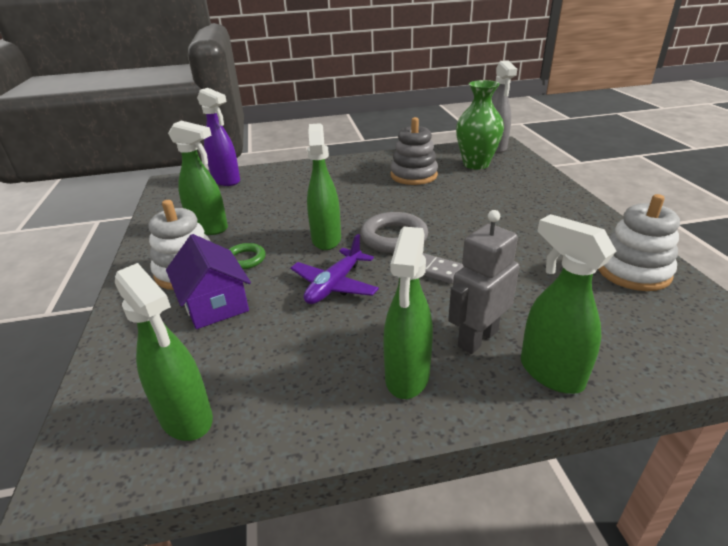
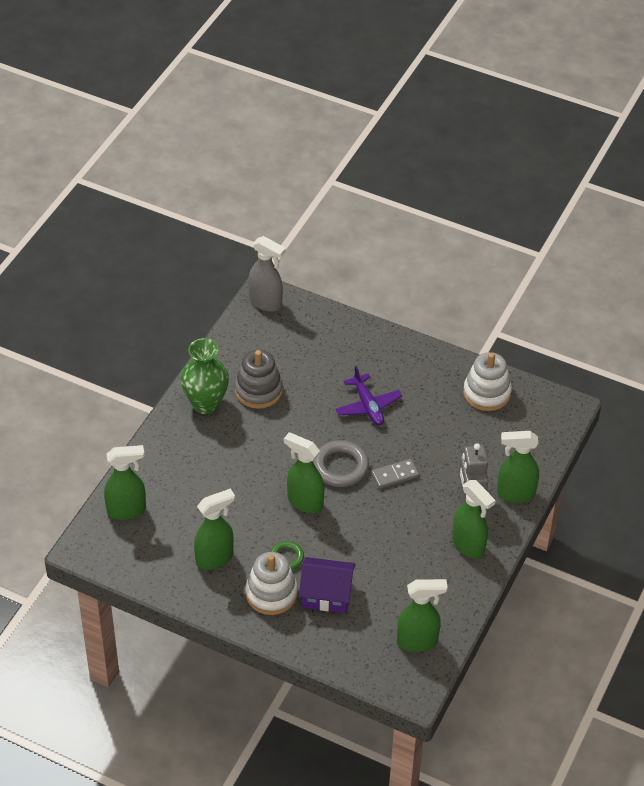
camera: 55 degrees left, 15 degrees up
purple spray bottle [197,88,240,186] -> green spray bottle [104,445,146,520]
purple plane [291,234,379,304] -> purple plane moved to [336,366,402,426]
green vase [456,80,504,170] -> green vase moved to [181,338,229,414]

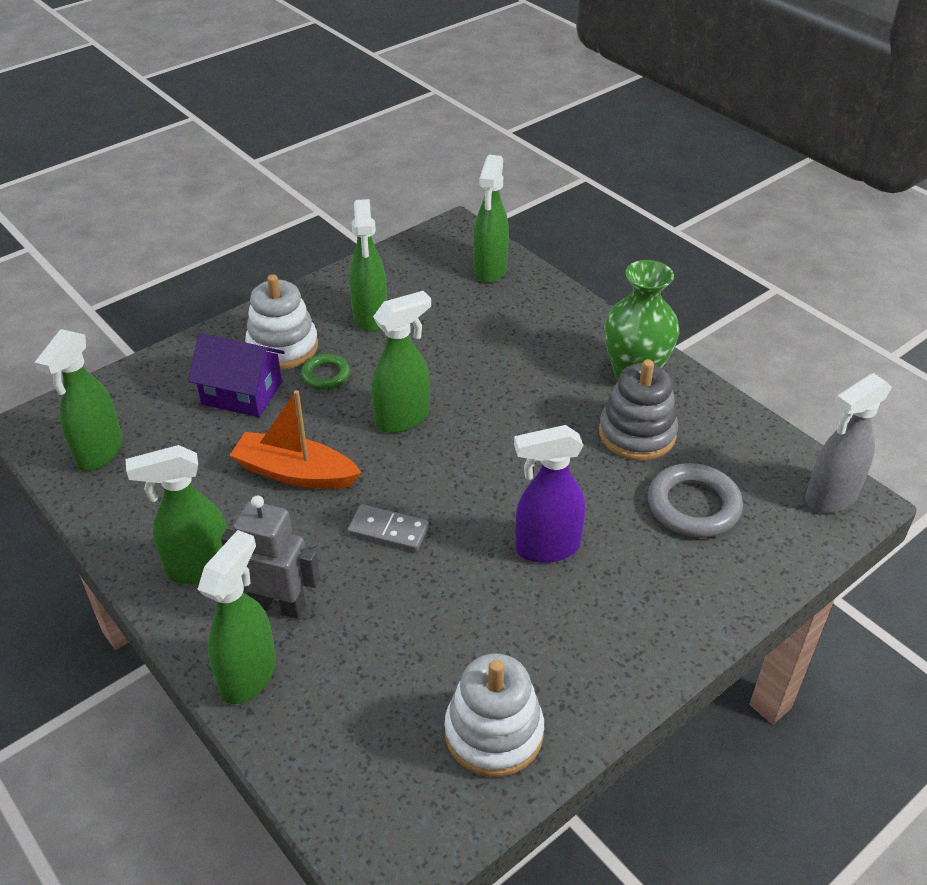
camera: 115 degrees right, 5 degrees down
purple house [299,557,356,613] -> purple house turned 75 degrees clockwise [188,333,285,417]
grey ring [313,440,369,487] -> grey ring moved to [648,463,743,538]
purple plane [336,366,402,426] -> purple spray bottle [514,425,586,563]
grey domino [371,459,419,489] -> grey domino turned 75 degrees counterclockwise [348,504,429,552]
none -> orange boat [229,390,362,489]

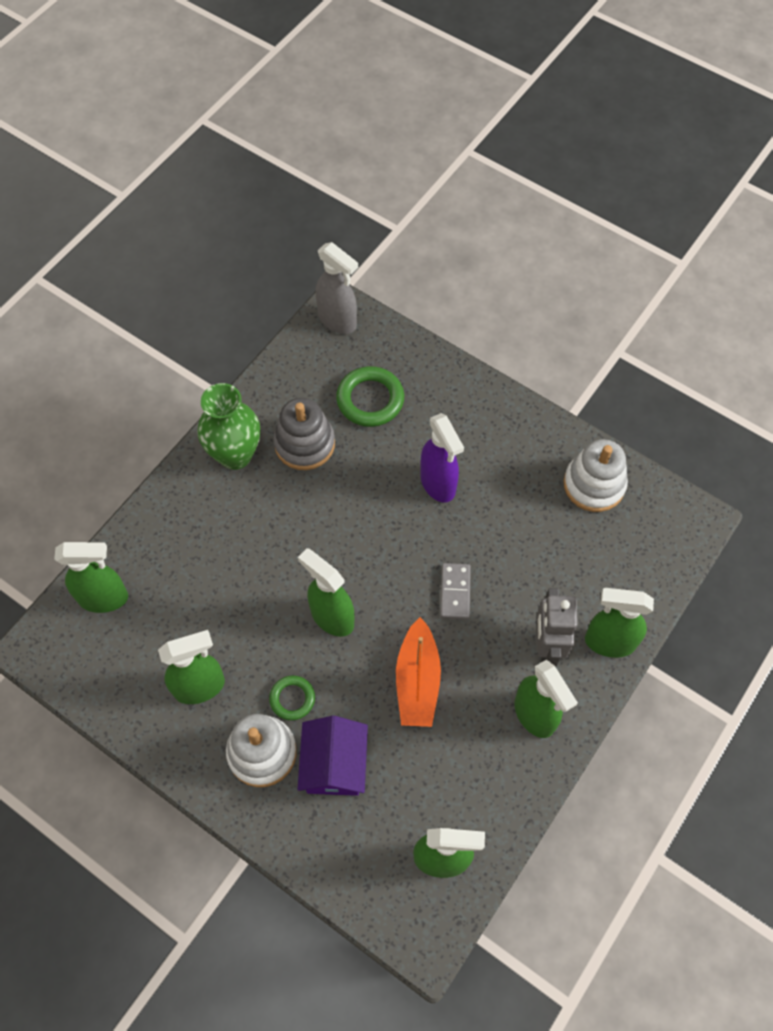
camera: 105 degrees left, 20 degrees up
grey ring [648,463,743,538] -> green ring [336,366,404,427]

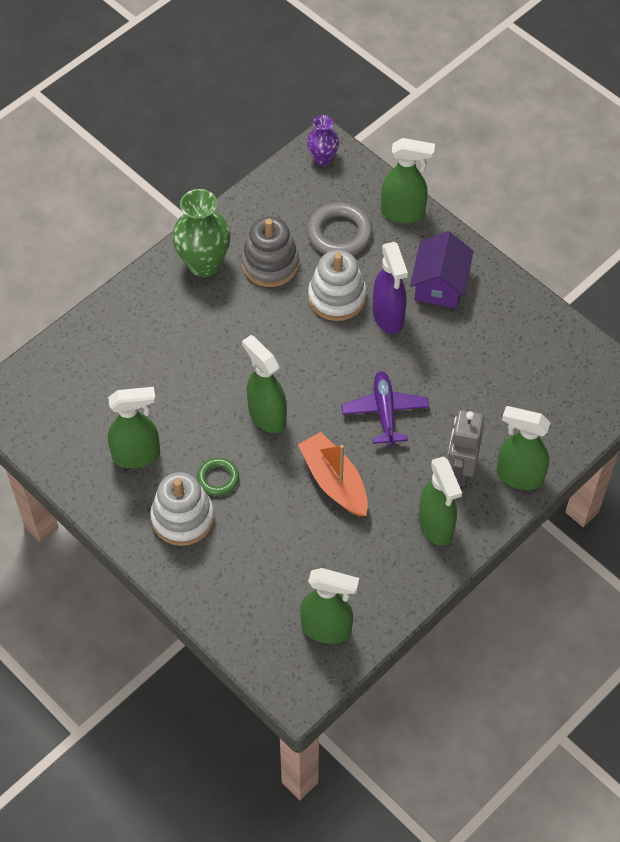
camera: 10 degrees right, 5 degrees down
green spray bottle [54,542,128,613] -> green spray bottle moved to [381,138,435,224]
purple house [297,716,368,796] -> purple house moved to [410,231,473,308]
grey spray bottle [316,242,358,334] -> purple vase [307,115,339,166]
green ring [336,366,404,427] -> grey ring [307,203,372,255]
orange boat [396,617,441,727] -> orange boat turned 135 degrees clockwise [298,432,368,517]
grey domino [440,563,471,619] -> purple plane [341,371,429,446]
white stacking toy [564,439,628,512] -> white stacking toy moved to [308,250,367,321]

